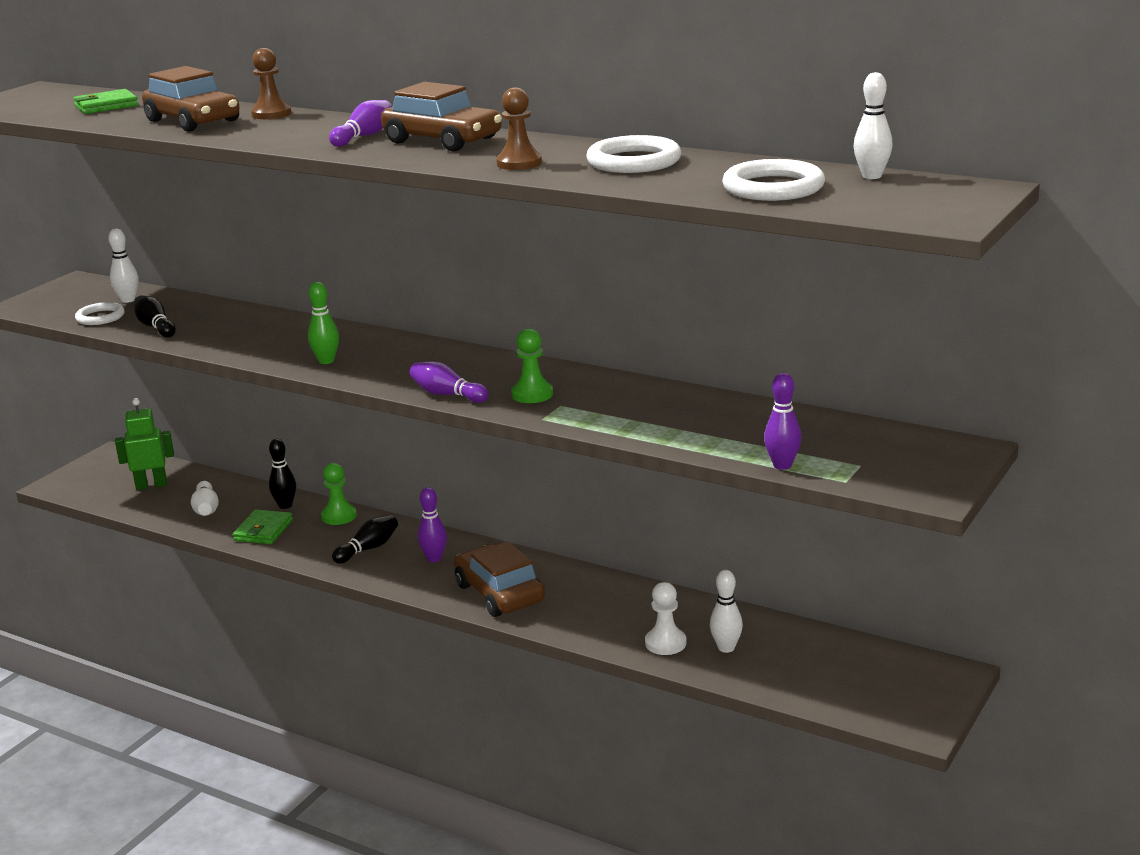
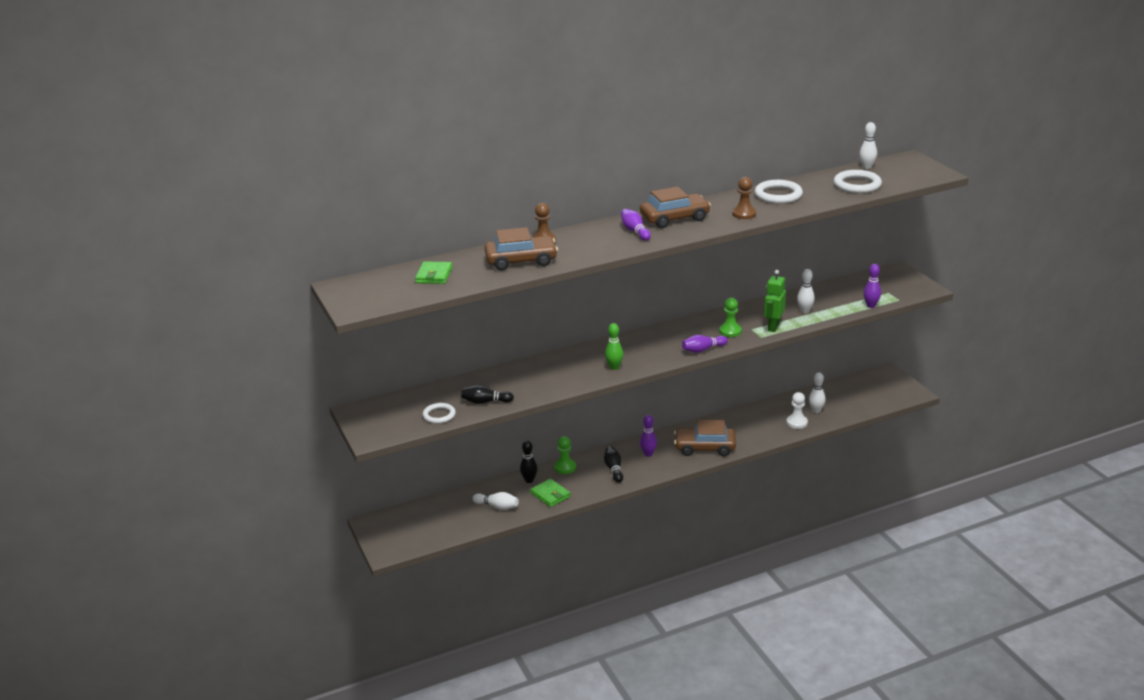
camera: 55 degrees left, 5 degrees up
white bowling pin [108,229,138,303] -> white bowling pin moved to [797,269,815,313]
green robot [115,398,174,490] -> green robot moved to [764,270,786,332]

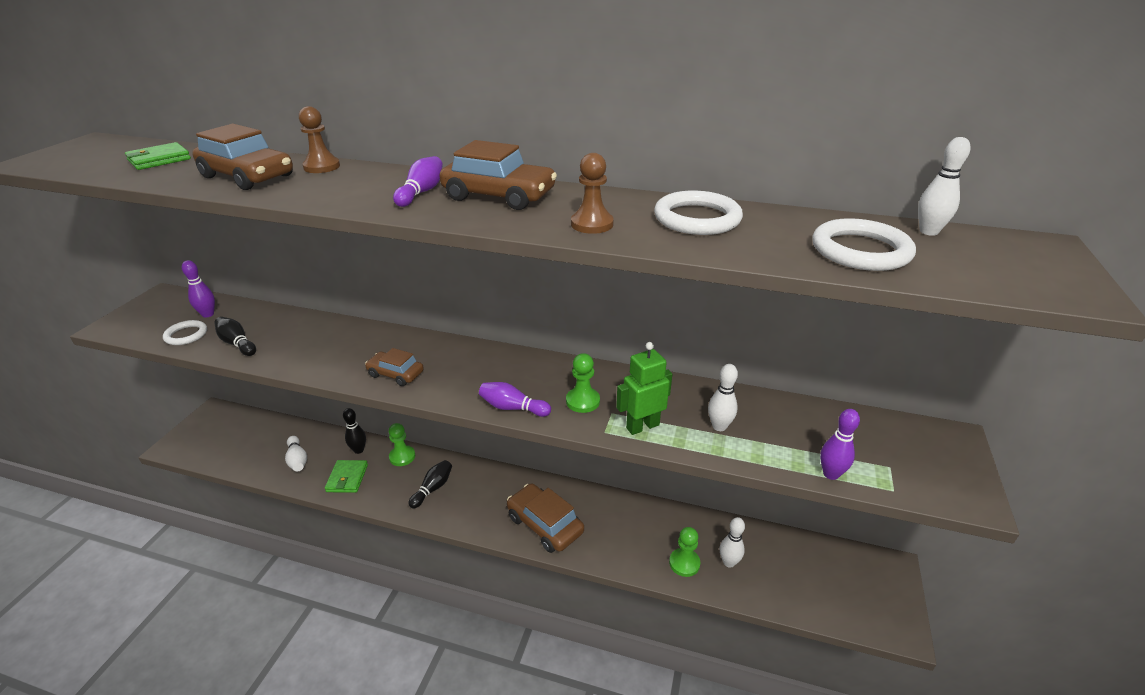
camera: 40 degrees right, 5 degrees up
green bowling pin [605,323,623,370] -> brown car [365,348,424,386]
purple bowling pin [640,415,657,457] -> purple bowling pin moved to [182,260,215,318]
white pawn [786,392,808,429] -> green pawn [669,527,700,577]

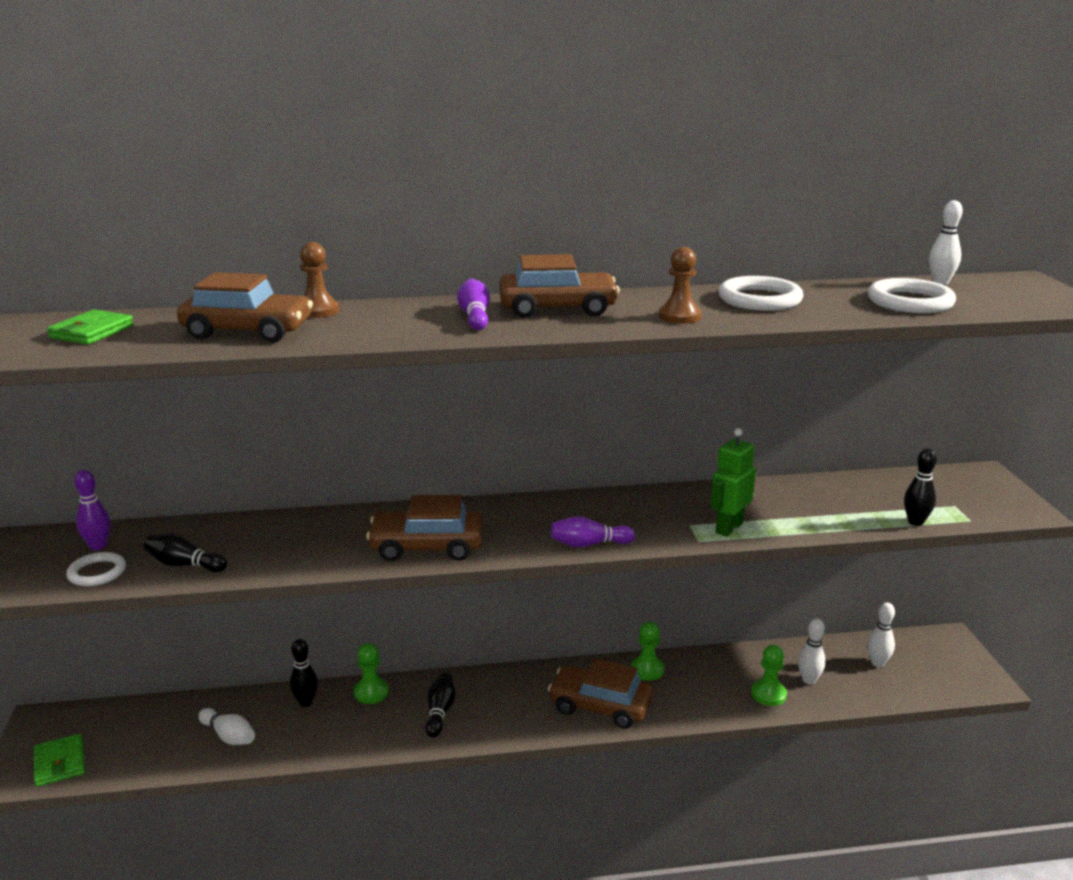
camera: 25 degrees left, 10 degrees down
green wallet [325,460,368,493] -> green wallet moved to [34,734,85,787]
brown car [365,348,424,386] -> brown car [366,495,482,561], size x1.63
green pawn [566,353,600,413] -> green pawn moved to [631,622,665,681]
white bowling pin [708,364,738,431] -> white bowling pin moved to [867,602,895,667]
purple bowling pin [820,409,860,480] -> black bowling pin [904,448,937,526]

